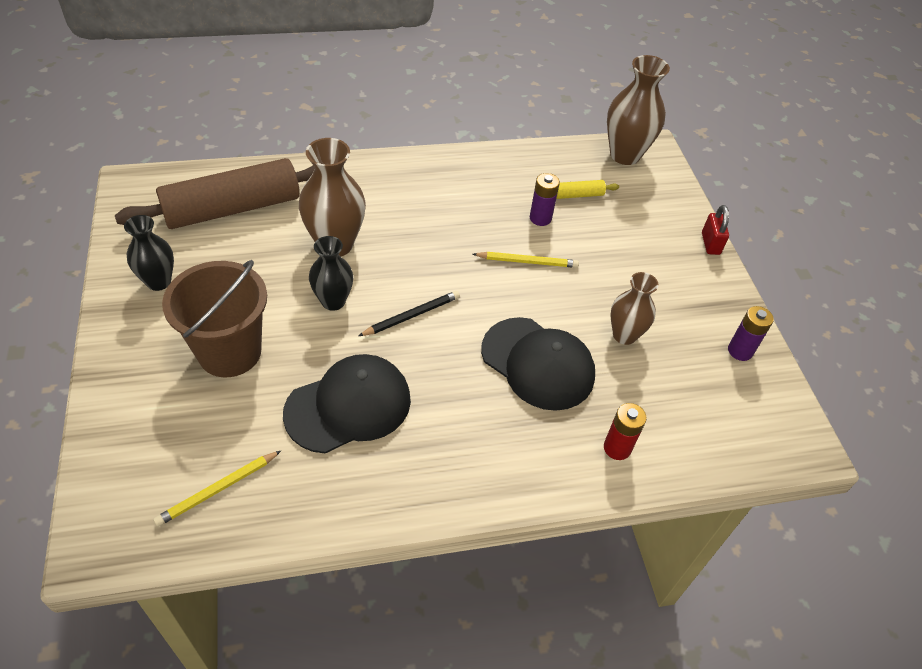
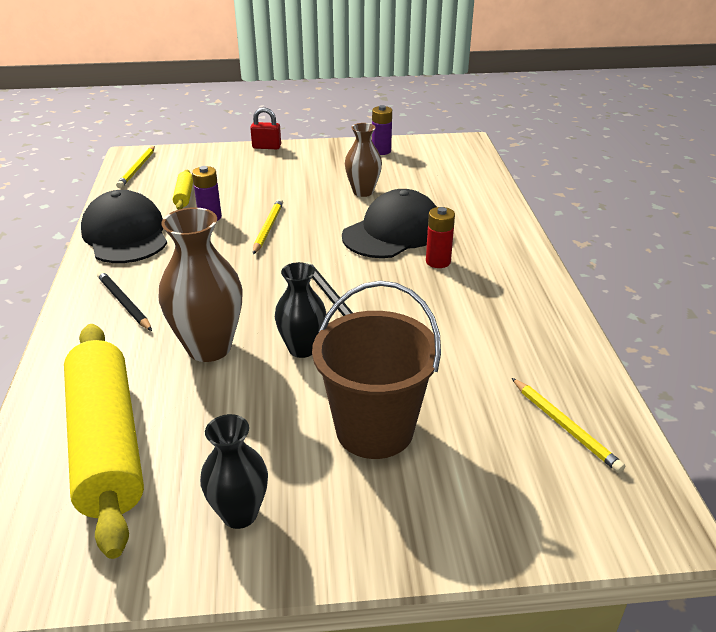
camera: 80 degrees left, 15 degrees down
brown rolling pin [115,158,315,229] -> yellow rolling pin [64,324,144,559]
black cap [283,354,411,454] -> black cap moved to [81,190,167,263]
red battery [604,403,647,460] -> red battery moved to [426,207,455,268]
brown vase [607,55,670,165] -> yellow pencil [116,146,155,188]
none -> black pencil [97,271,152,331]

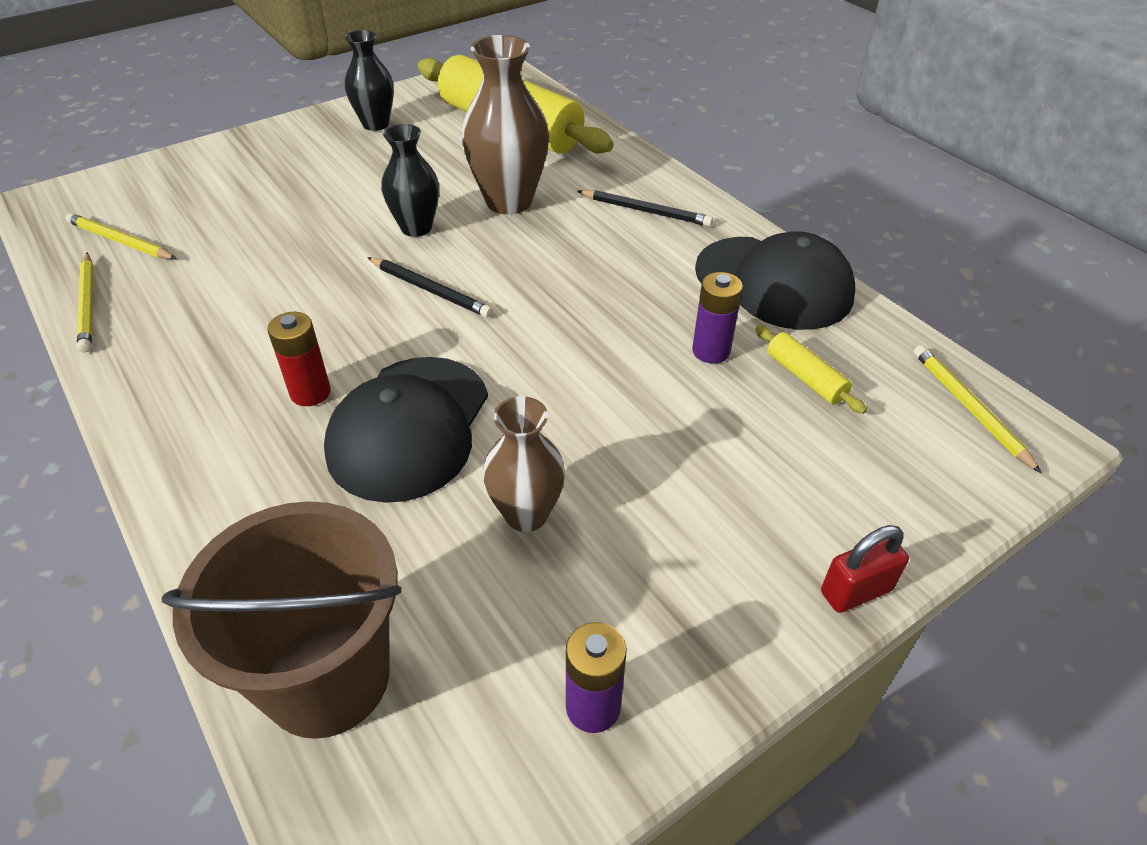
camera: 150 degrees right, 10 degrees up
yellow pencil [253,199,283,254] -> yellow pencil moved to [77,253,93,353]
brown bucket [312,281,441,459] -> brown bucket moved to [162,501,401,739]

